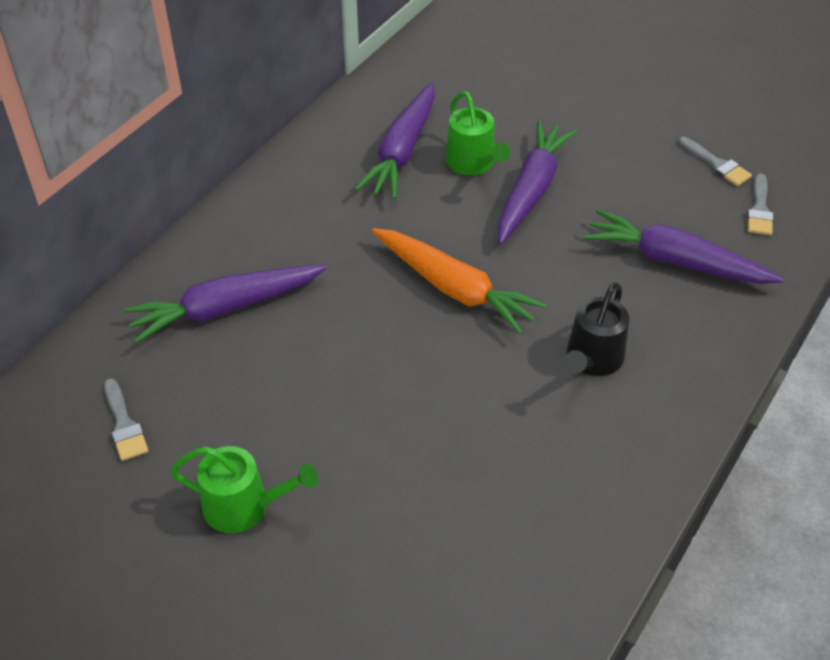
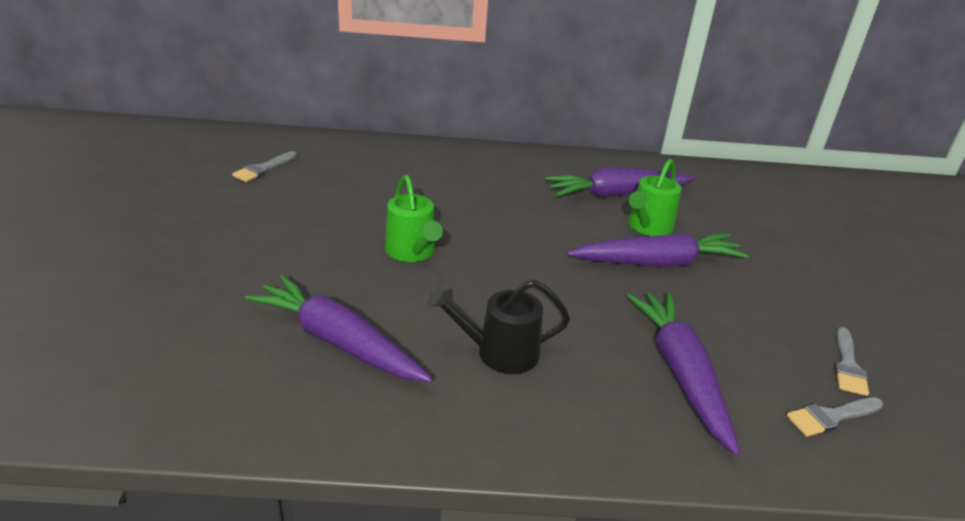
camera: 55 degrees right, 15 degrees down
purple carrot [123,265,327,343] -> purple carrot moved to [245,275,433,382]
green watering can [170,446,318,533] -> green watering can moved to [385,175,443,262]
orange carrot [372,228,547,335] -> none

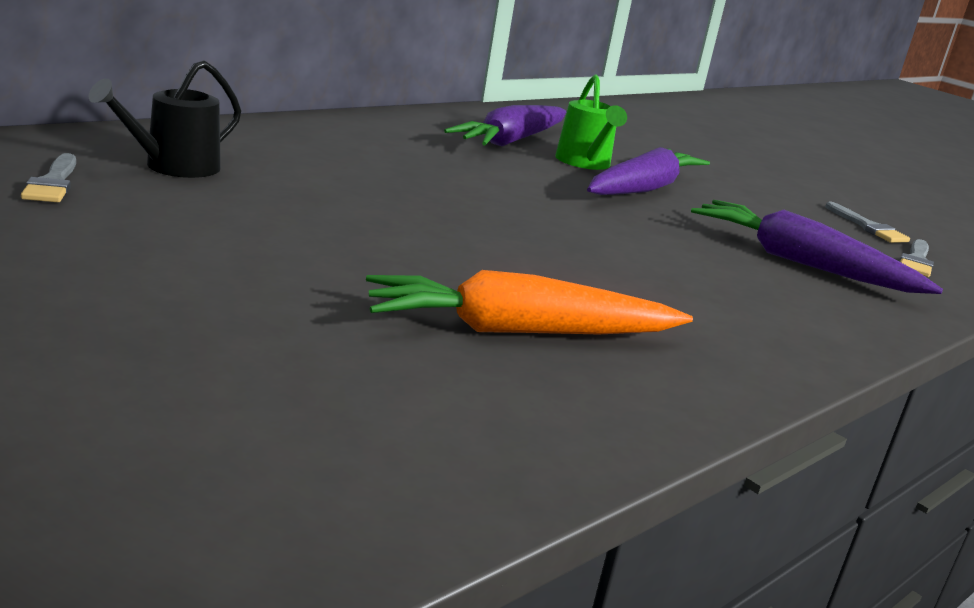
camera: 45 degrees left, 10 degrees down
purple carrot [245,275,433,382] -> orange carrot [366,270,693,334]
green watering can [385,175,443,262] -> none
black watering can [427,280,570,374] -> black watering can moved to [89,60,241,178]

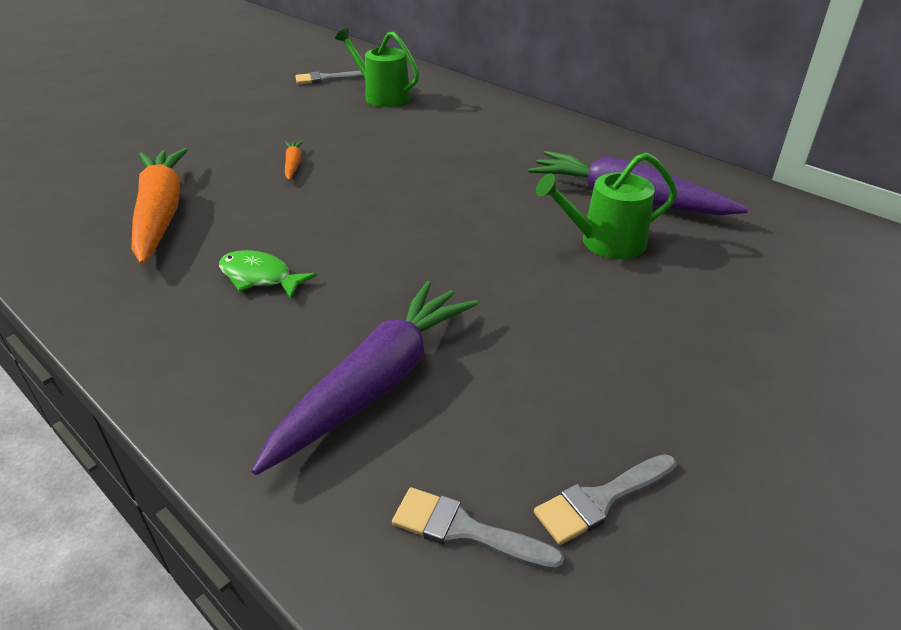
camera: 90 degrees right, 15 degrees up
black watering can [89,60,241,178] -> green watering can [335,28,419,107]
purple carrot [587,147,710,195] -> none
none -> green fish [219,250,317,299]
none -> orange carrot [285,140,304,180]

